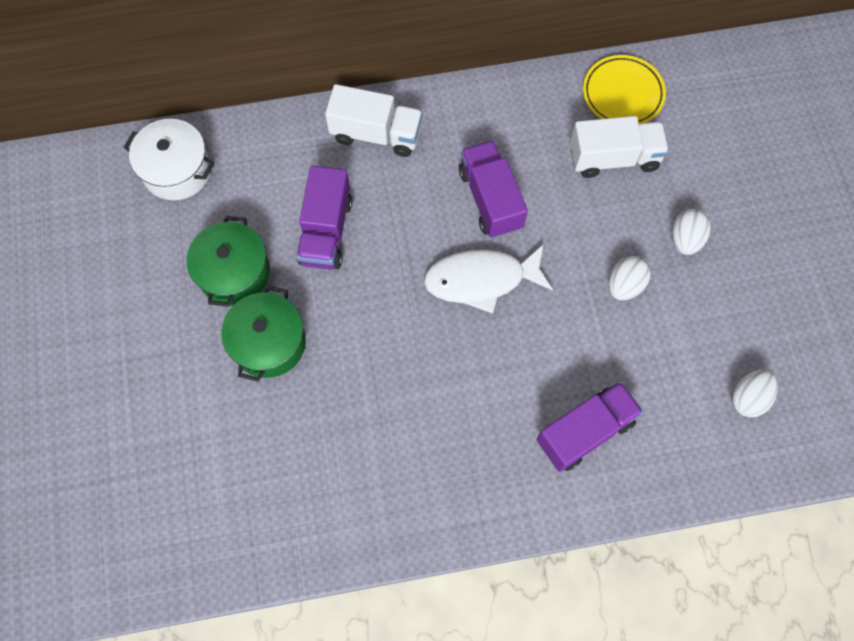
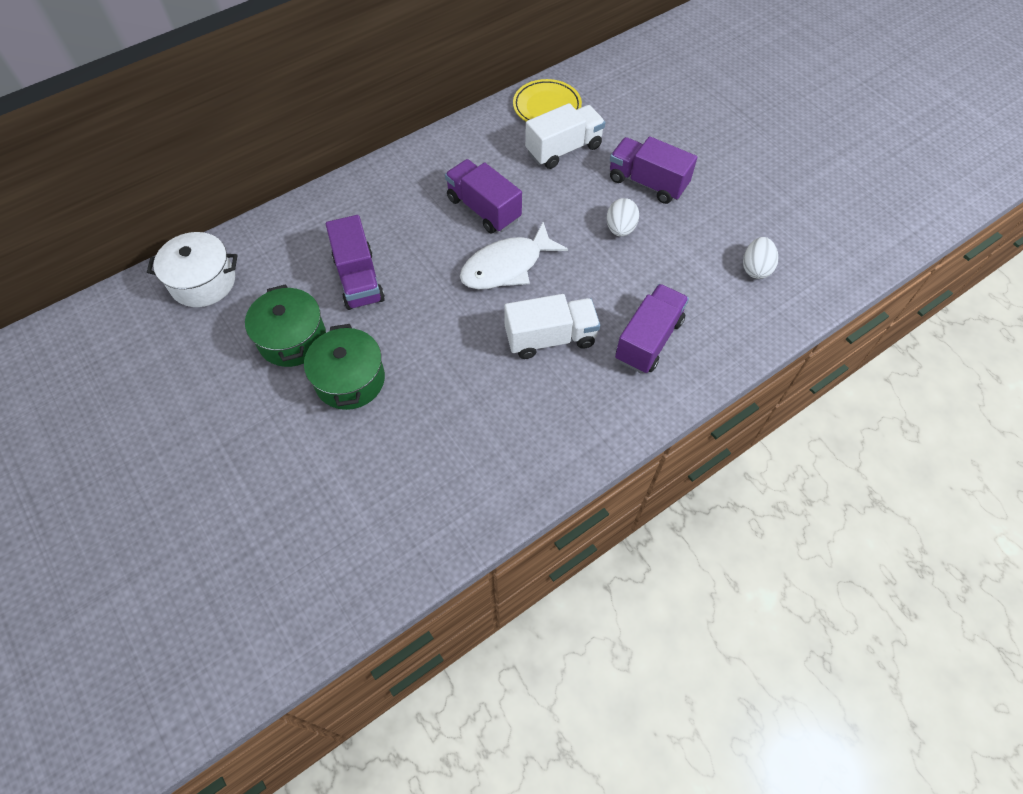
camera: 25 degrees left, 10 degrees down
white truck [325,84,423,157] -> white truck moved to [504,294,600,359]
white egg [672,209,711,255] -> purple truck [610,136,697,204]

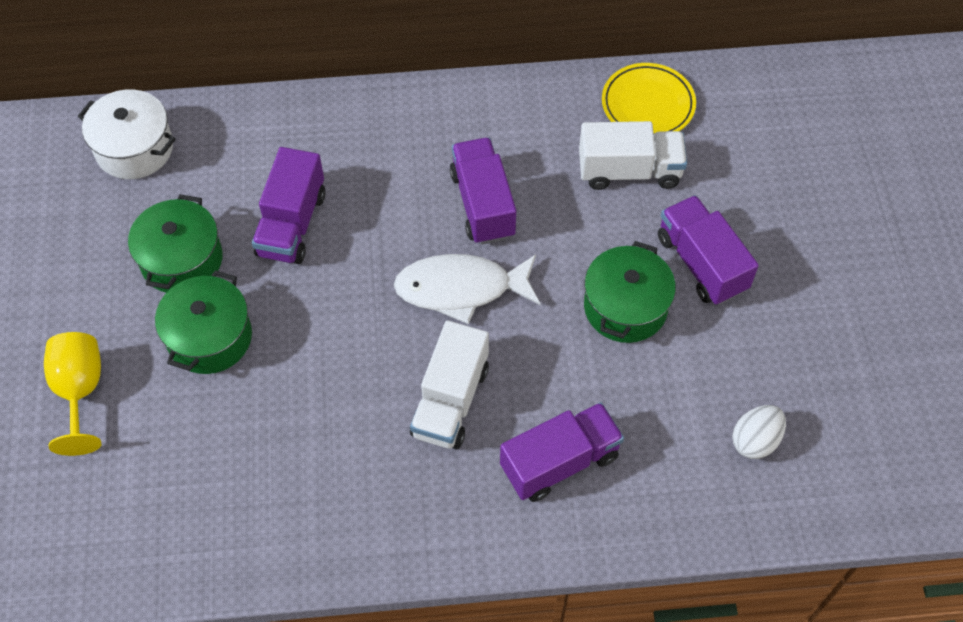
camera: 30 degrees right, 0 degrees up
white truck [504,294,600,359] -> white truck turned 90 degrees clockwise [410,320,489,450]
white egg [606,198,639,237] -> green pot [584,241,676,343]
none -> yellow goblet [44,332,101,456]

